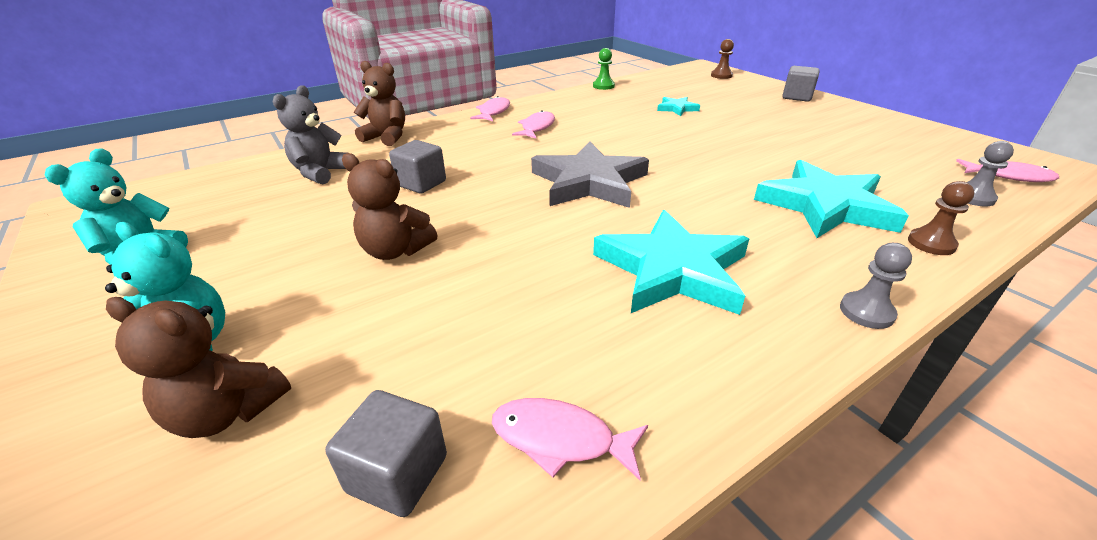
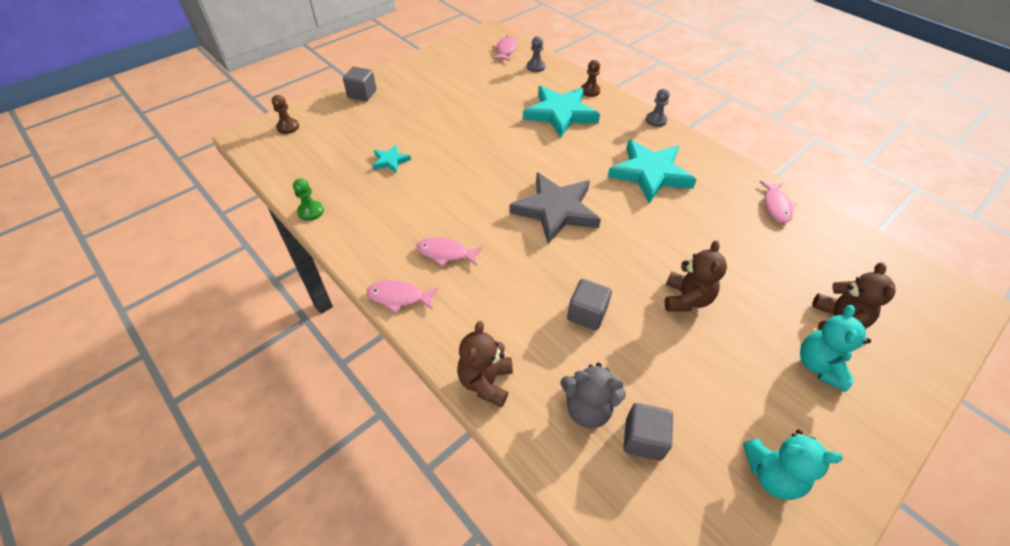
camera: 100 degrees left, 15 degrees up
grey cube [325,390,447,517] -> grey cube moved to [623,403,673,461]

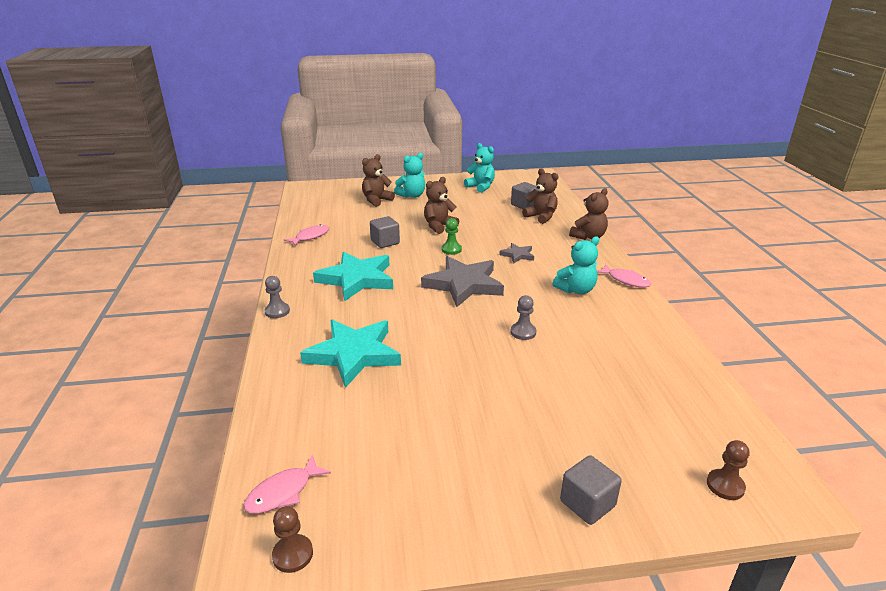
camera: 145 degrees left, 20 degrees down
green pawn [293,178,324,221] -> green pawn moved to [441,218,462,255]
turquoise star [373,145,411,173] -> none
pink fish [416,237,483,267] -> turquoise teddy bear [552,237,599,294]
grey pawn [527,36,546,72] -> grey pawn moved to [510,295,536,340]
grey teddy bear [560,362,626,428] -> brown teddy bear [522,168,558,224]
grey cube [567,279,612,330] -> grey cube moved to [370,216,400,248]
brown pawn [581,60,601,97] -> brown pawn moved to [272,506,313,573]
none -> grey star [499,243,534,264]

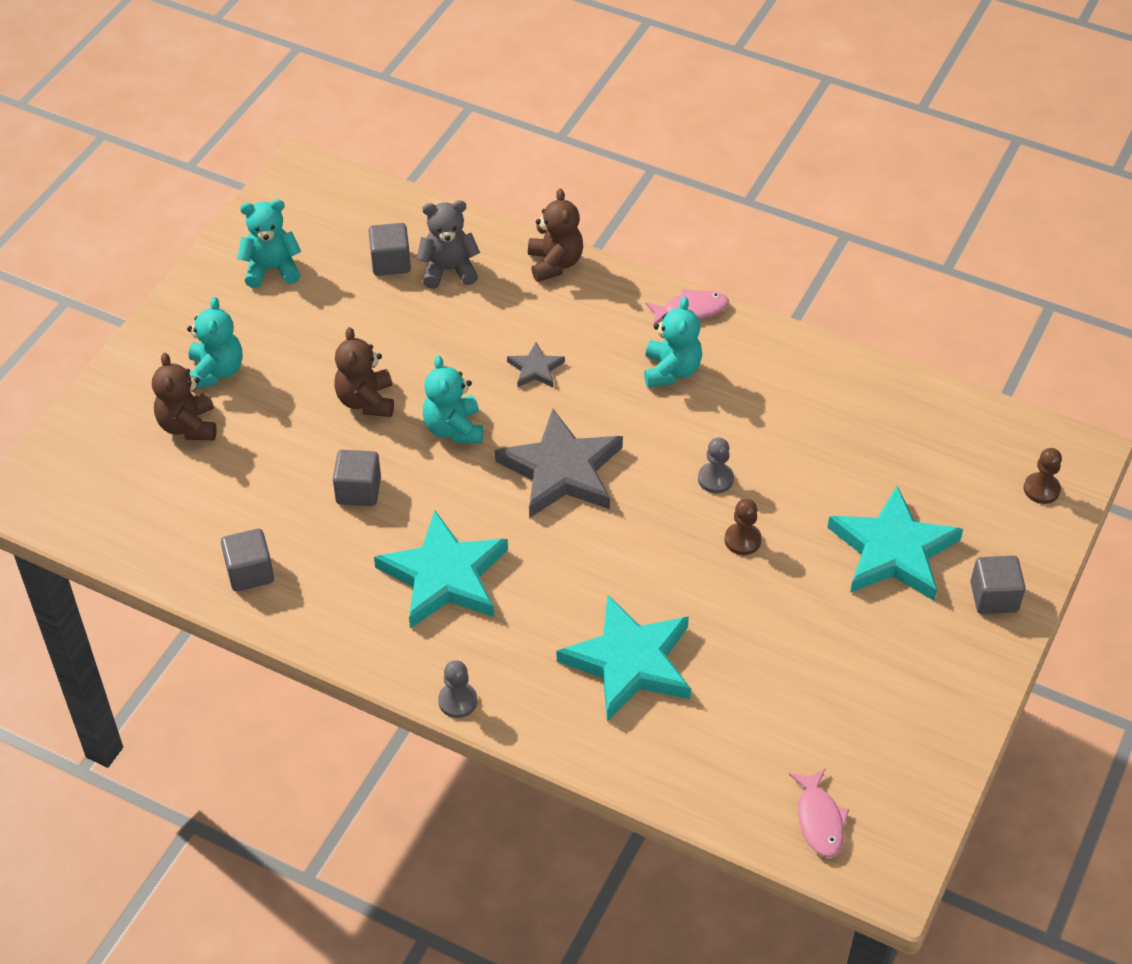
camera: 55 degrees left, 20 degrees up
brown pawn [272,506,313,573] -> brown pawn moved to [725,499,762,555]
pink fish [284,224,329,246] -> grey cube [221,529,274,591]
green pawn [441,218,462,255] -> turquoise teddy bear [423,355,483,444]
brown teddy bear [522,168,558,224] -> grey teddy bear [417,200,480,289]
none -> turquoise star [827,486,963,601]

